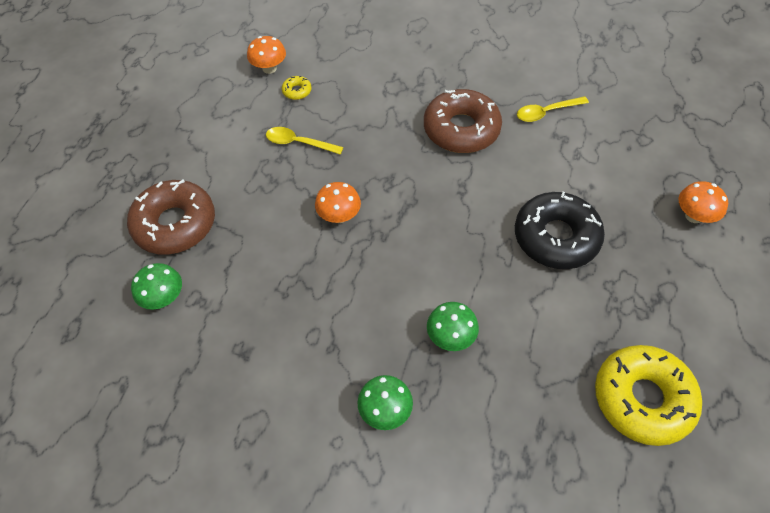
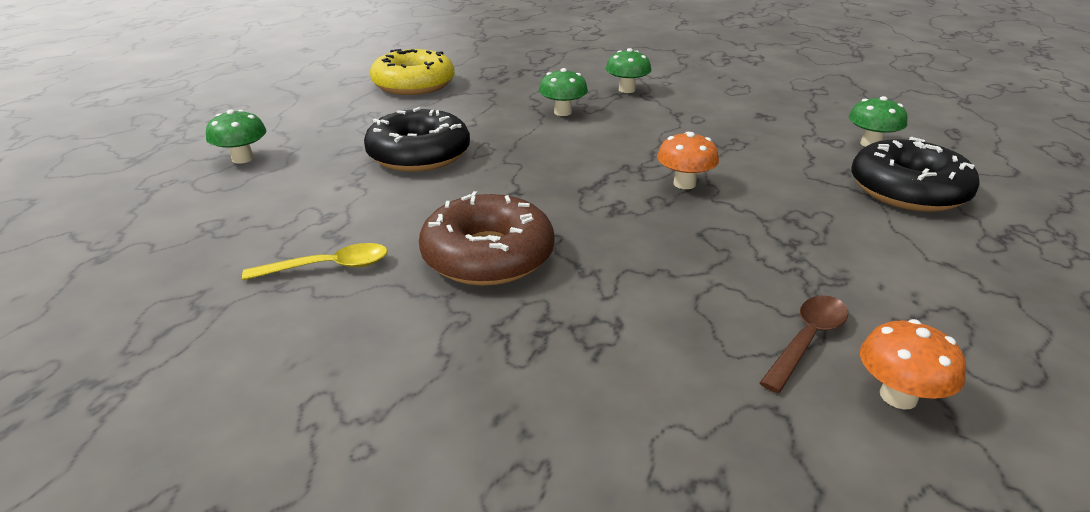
camera: 175 degrees left, 25 degrees down
brown donut [127,179,215,255] -> black donut [851,137,980,212]
yellow spoon [266,127,344,155] -> none
yellow donut [282,76,312,100] -> brown spoon [759,295,848,393]
orange mushroom [679,181,728,223] -> green mushroom [206,109,266,164]

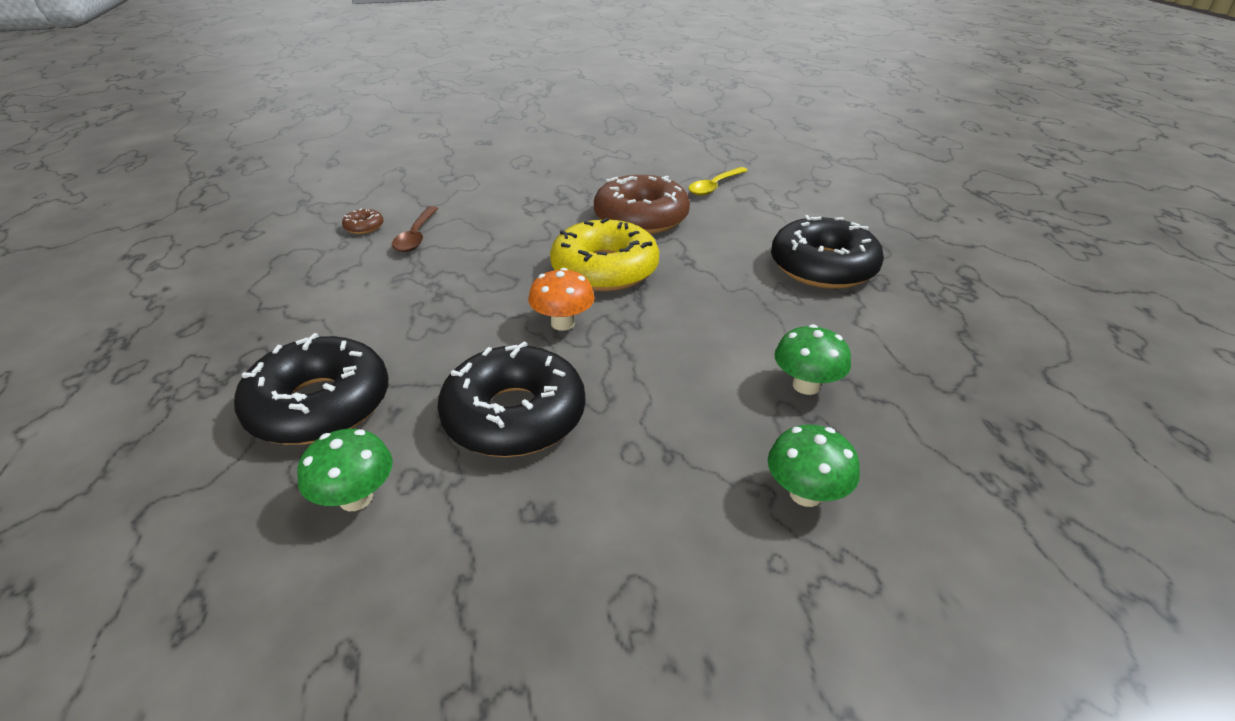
camera: 145 degrees right, 5 degrees up
green mushroom [206,109,266,164] -> none
yellow donut [370,49,455,95] -> yellow donut moved to [550,218,659,291]
orange mushroom [860,319,966,409] -> brown donut [342,209,383,234]
none -> black donut [437,341,585,457]

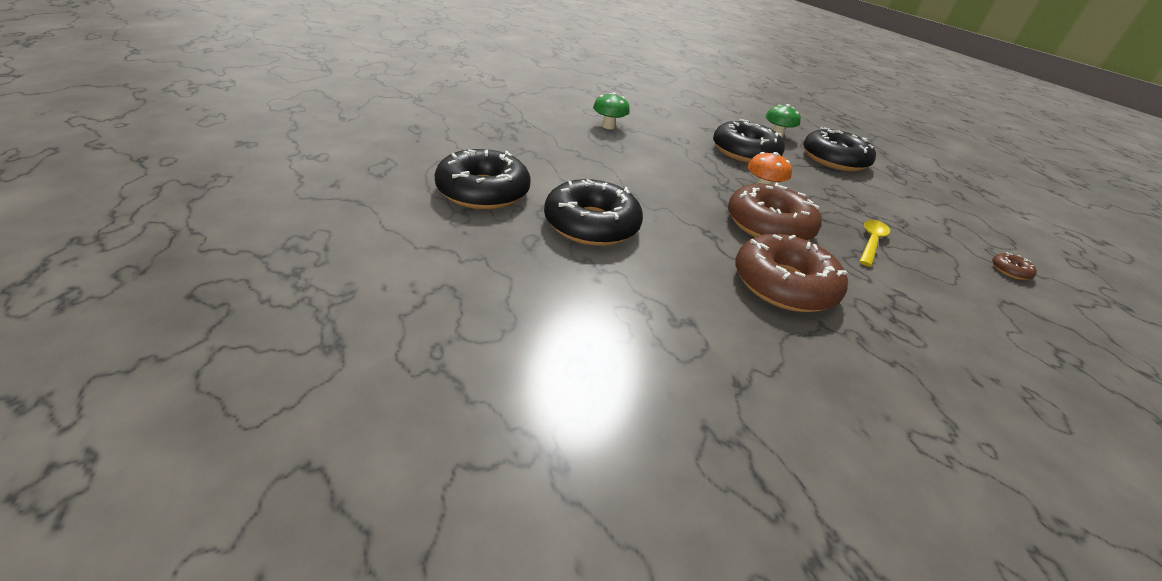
camera: 165 degrees right, 0 degrees up
brown spoon [392,206,438,252] -> none
yellow donut [550,218,659,291] -> brown donut [728,183,822,241]
yellow spoon [689,167,748,196] -> yellow spoon moved to [859,220,890,267]
green mushroom [774,324,851,395] -> none
none -> black donut [434,149,530,209]

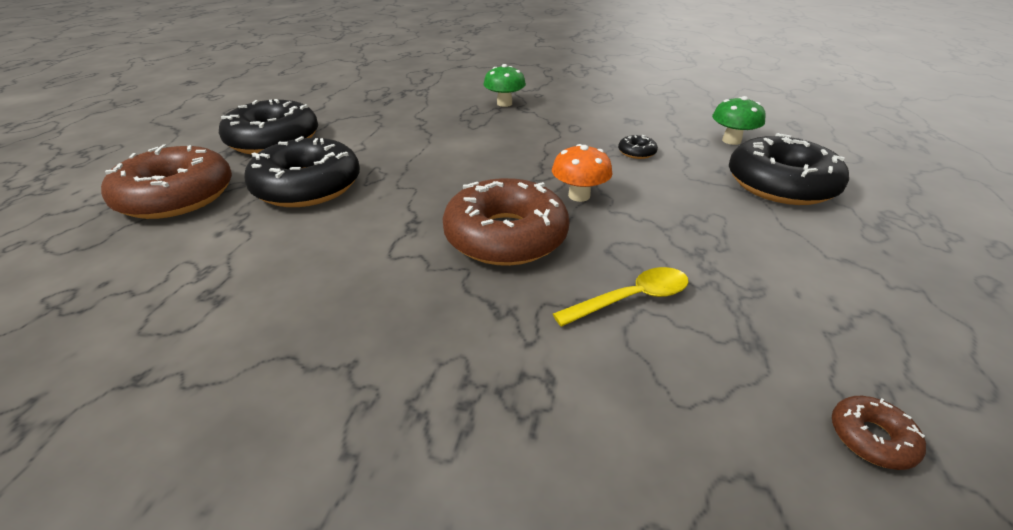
camera: 40 degrees right, 0 degrees up
black donut [713,119,785,163] -> black donut [618,135,658,159], size x0.40
brown donut [735,234,848,312] -> brown donut moved to [101,144,232,219]

